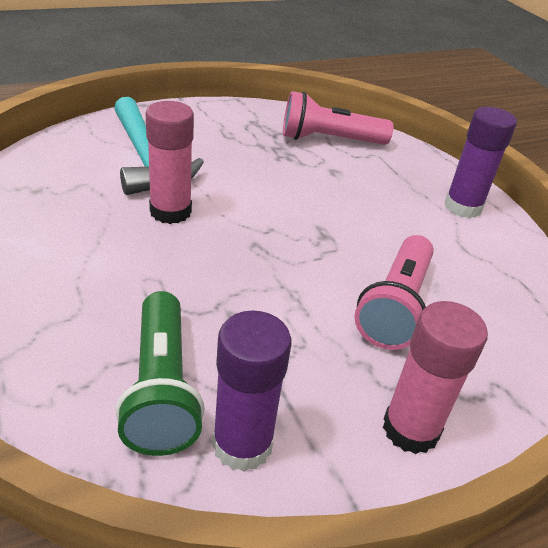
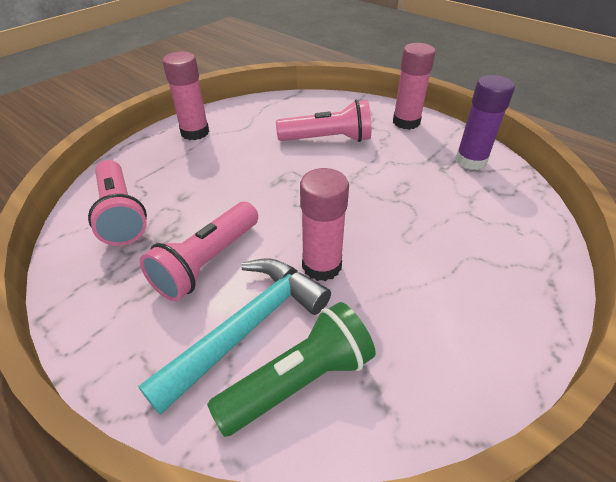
camera: 110 degrees left, 5 degrees up
green flashlight [115,291,205,456] -> green flashlight moved to [207,302,376,437]
purple glue stick [444,107,517,218] -> pink glue stick [162,52,209,140]
none -> pink flashlight [140,202,258,301]

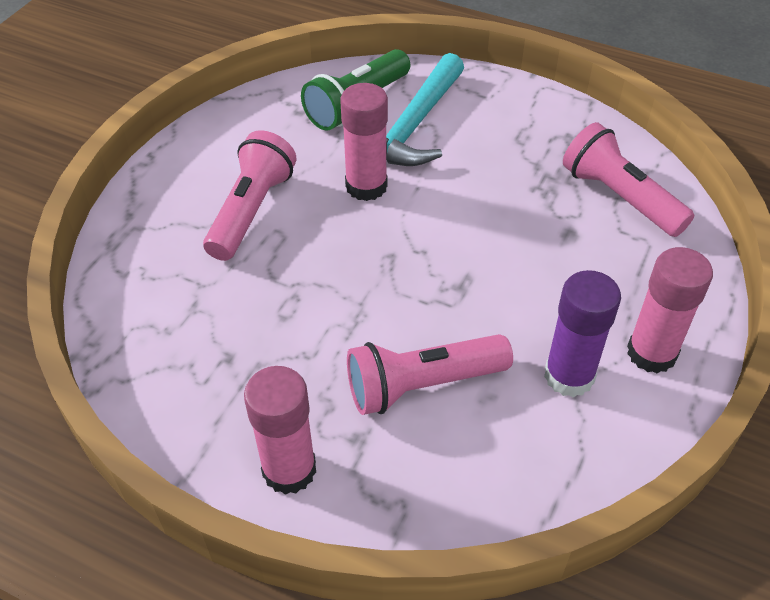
camera: 165 degrees right, 5 degrees up
pink flashlight [140,202,258,301] -> pink flashlight moved to [203,130,296,261]
purple glue stick [455,75,515,170] -> purple glue stick moved to [544,270,621,397]

